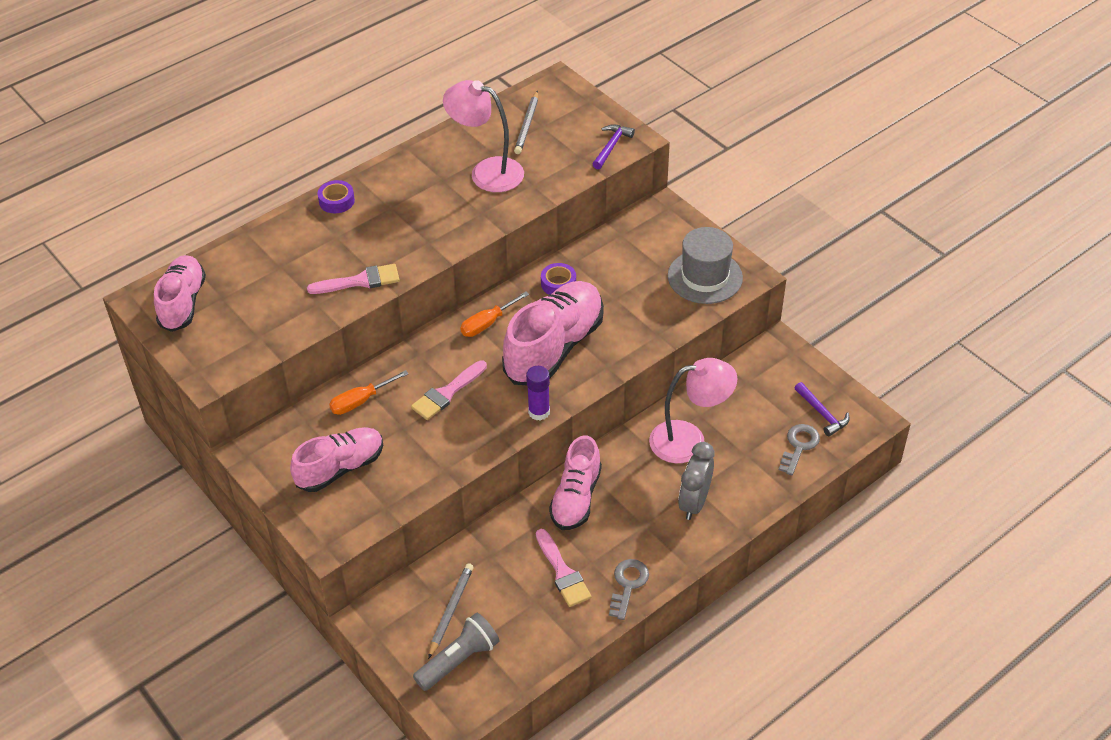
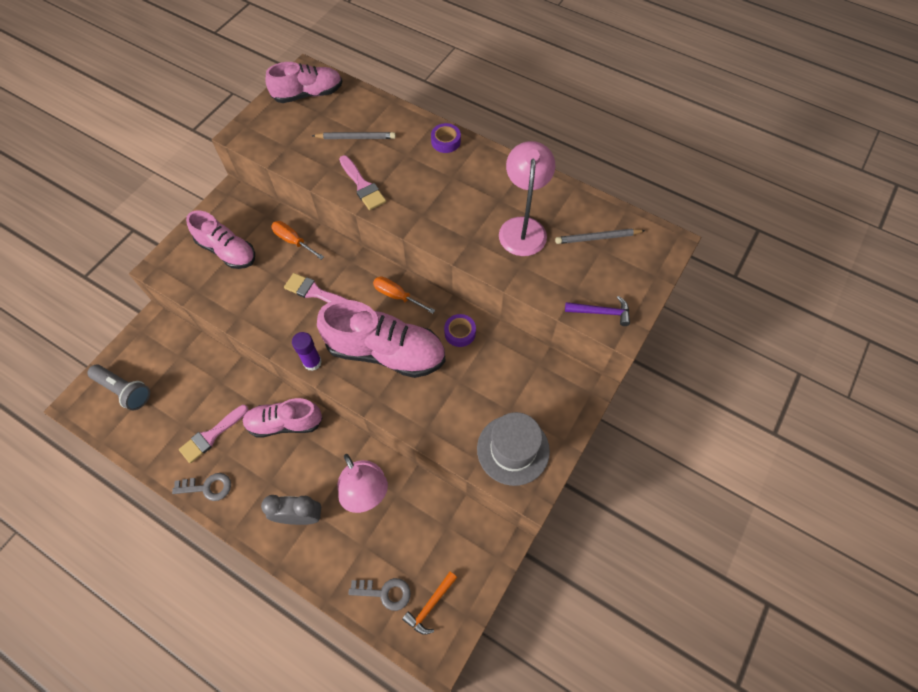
camera: 70 degrees right, 15 degrees up
grey pencil [428,563,474,659] -> grey pencil moved to [312,132,396,139]
purple hammer [795,382,849,436] -> orange hammer [402,572,457,635]

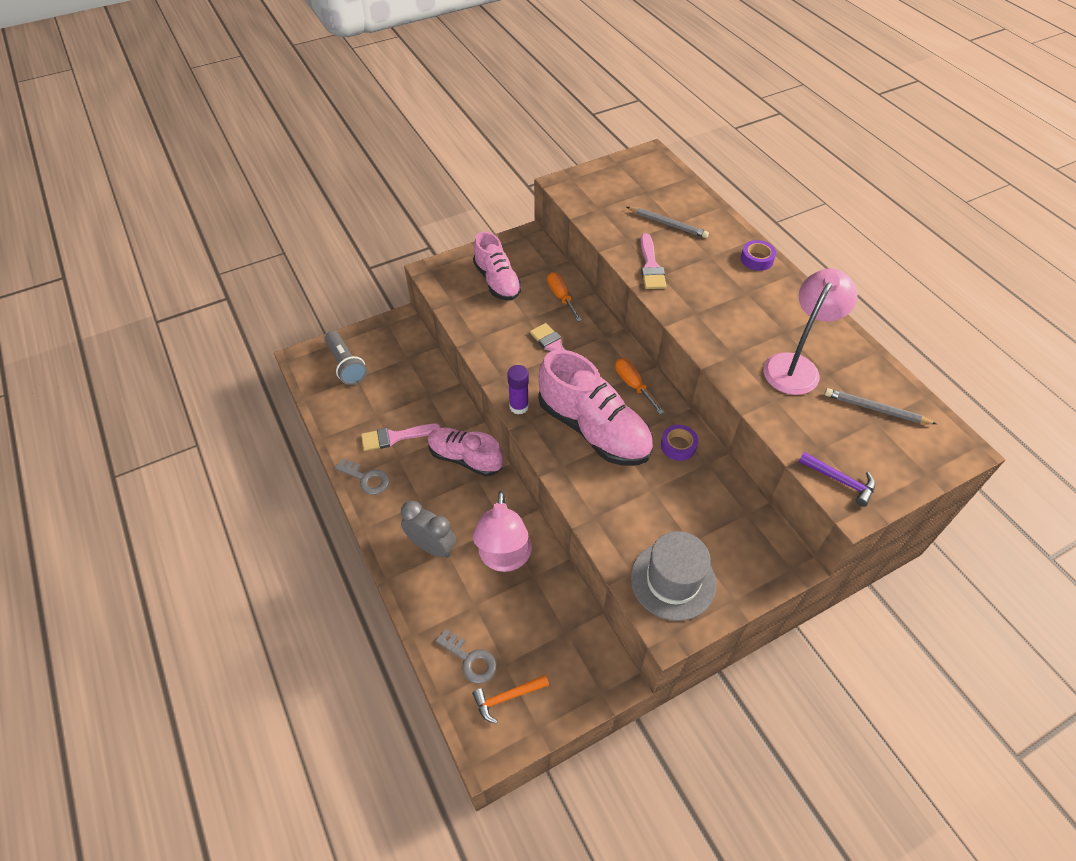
camera: 30 degrees right, 10 degrees down
pink shoe [265,62,342,103] -> none

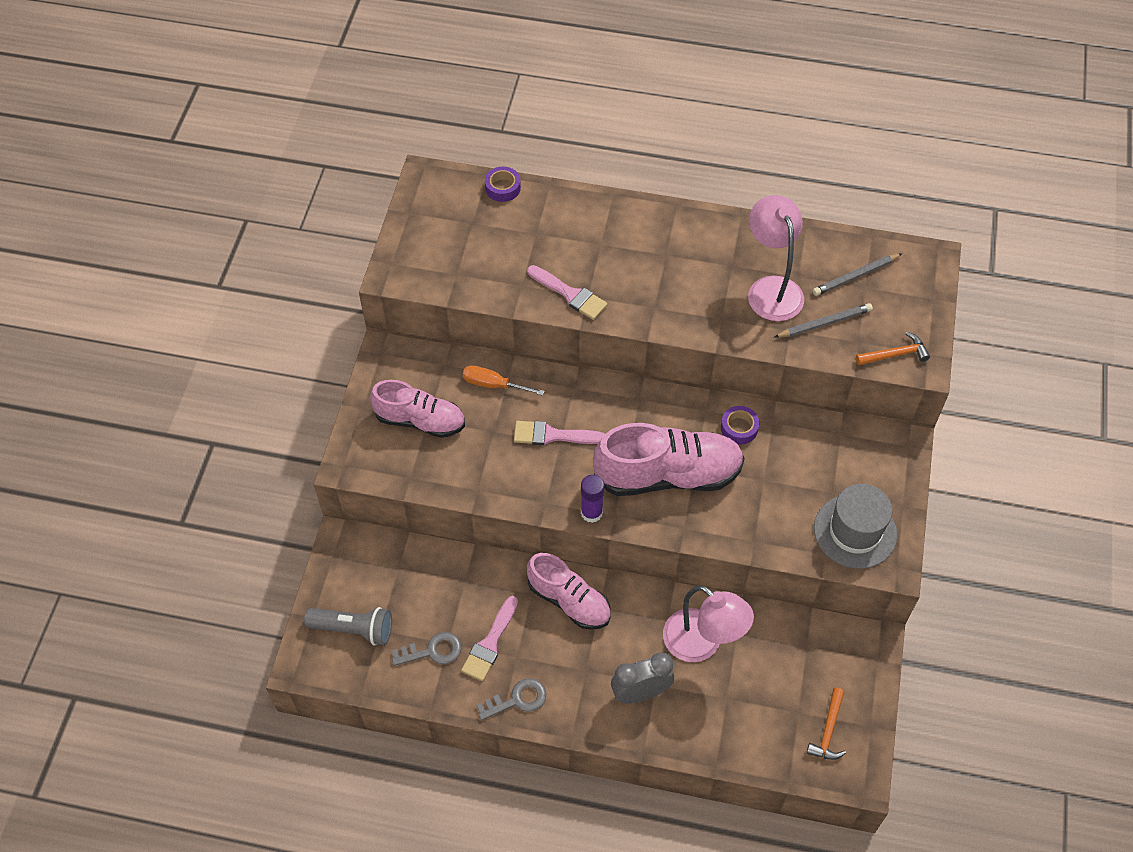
camera: 50 degrees left, 5 degrees up
pink shoe [427,428,504,476] -> pink shoe turned 120 degrees counterclockwise [527,553,611,630]
grey key [435,629,497,684] -> grey key moved to [392,632,462,666]
orange screwdriver [615,358,664,415] -> none
grey pencil [627,207,709,238] -> grey pencil moved to [774,303,873,338]
purple tape [741,240,776,271] -> purple tape moved to [485,167,521,202]
purple hammer [799,452,875,506] -> orange hammer [856,332,930,365]

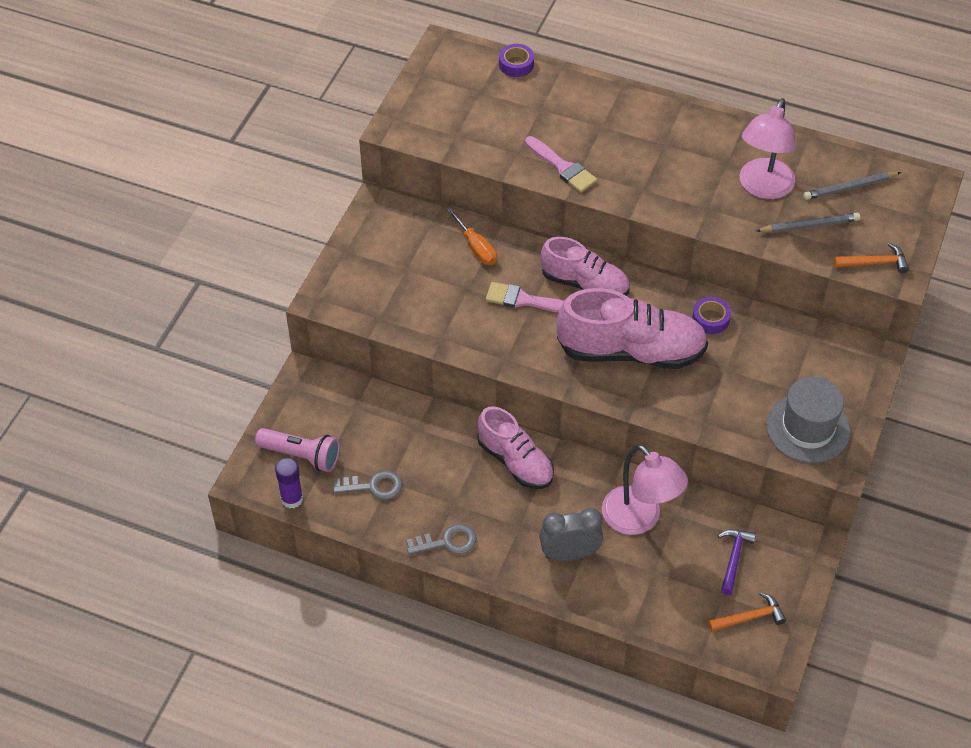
camera: 10 degrees right, 5 degrees down
grey flashlight [304,607,392,646] -> pink flashlight [255,428,340,472]
pink shoe [370,380,465,438] -> pink shoe moved to [540,237,630,296]
pink brush [461,596,518,681] -> none
orange screwdriver [463,365,545,396] -> orange screwdriver turned 150 degrees counterclockwise [447,208,497,265]
purple glue stick [581,475,604,523] -> purple glue stick moved to [275,458,303,509]
pink lamp [748,195,804,321] -> pink lamp turned 150 degrees counterclockwise [740,98,796,199]
orange hammer [806,688,846,760] -> orange hammer turned 135 degrees counterclockwise [708,592,786,632]
none -> purple hammer [718,529,756,595]

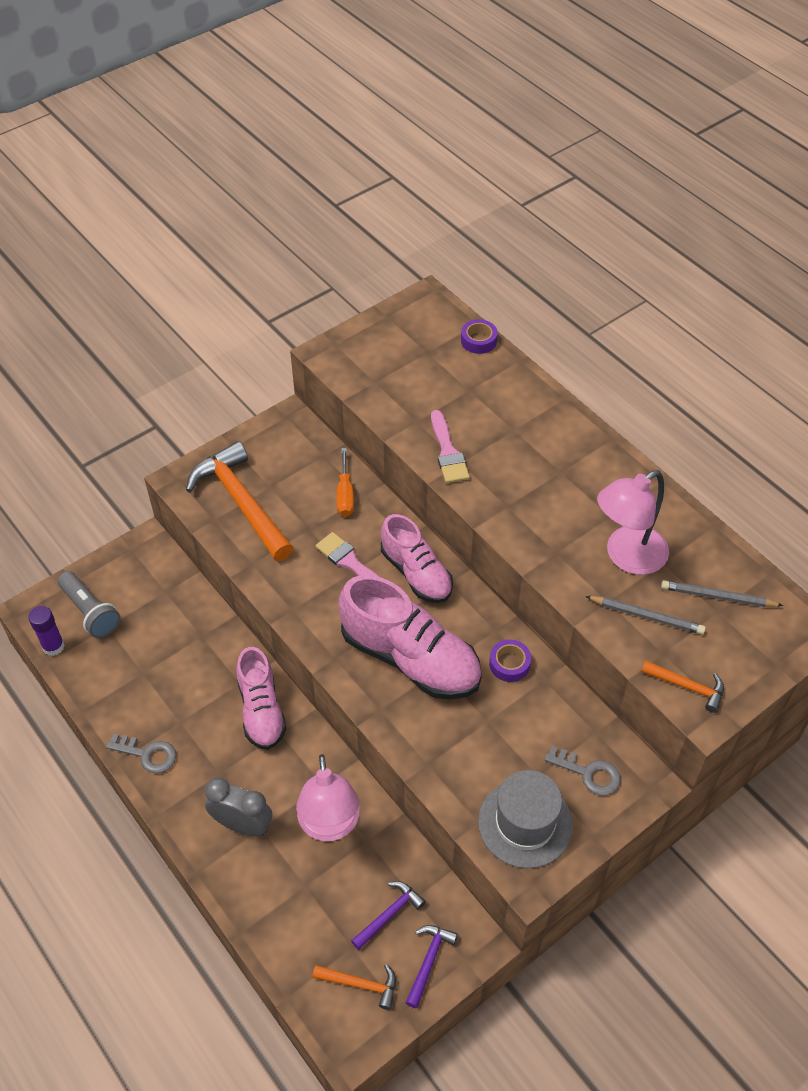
camera: 30 degrees right, 0 degrees up
pink flashlight [255,428,340,472] -> grey flashlight [58,571,121,638]
grey key [333,470,402,499] -> grey key moved to [544,746,621,796]
none -> orange hammer [186,441,294,561]
none -> purple hammer [406,925,458,1008]

